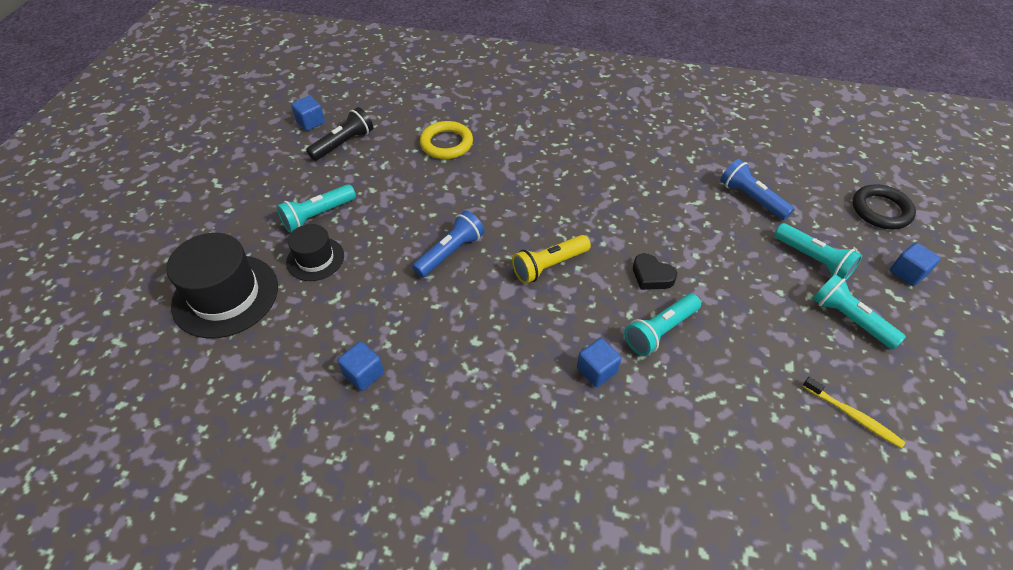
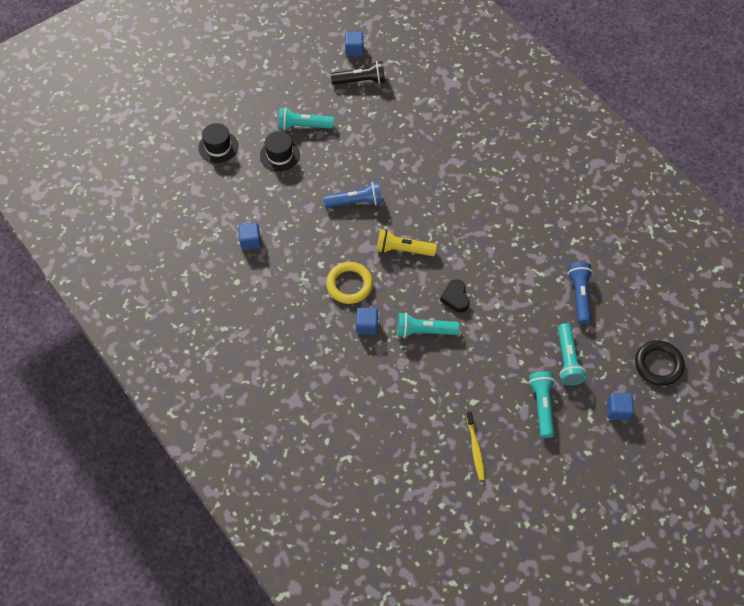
camera: 40 degrees right, 10 degrees up
black hat [166,233,278,338] -> black hat [198,123,238,163], size x0.58
yellow ring [420,121,473,159] -> yellow ring moved to [326,262,373,304]

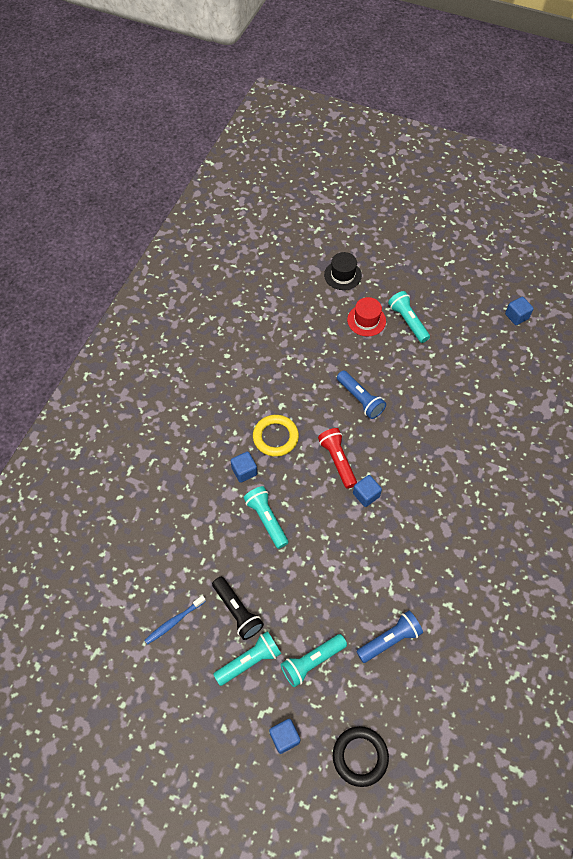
camera: 60 degrees right, 0 degrees up
blue cube [238,222,261,250] -> blue cube moved to [353,475,382,507]
black hat [260,131,300,172] -> red hat [347,297,386,336]
black flashlight [331,61,385,85] -> black flashlight moved to [212,577,264,640]
yellow flashlight [376,229,437,256] -> red flashlight [318,428,357,489]
black heart [440,280,470,312] -> none
yellow toothbrush [466,412,485,480] -> blue toothbrush [145,595,206,645]

